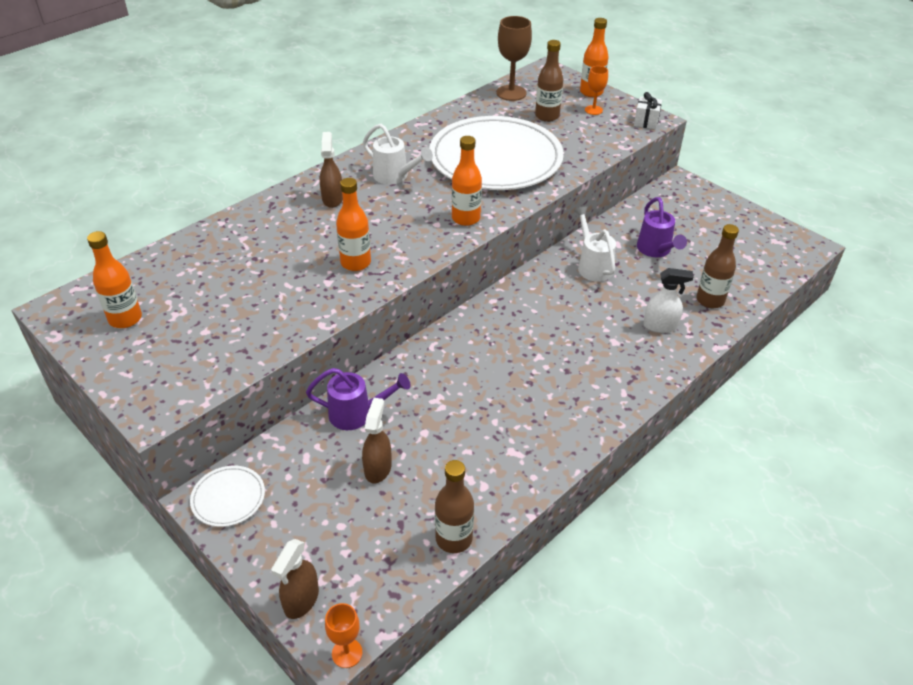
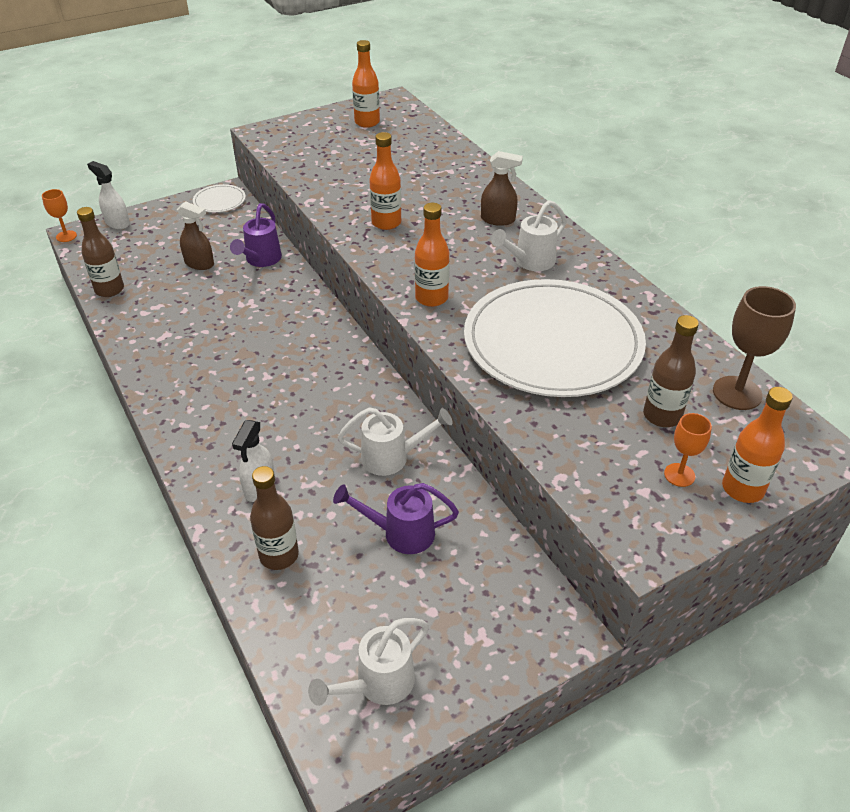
camera: 105 degrees right, 0 degrees up
brown spray bottle [271,539,319,619] -> white spray bottle [87,161,130,229]
white gift [634,92,662,129] -> none
none -> white watering can [308,618,429,706]

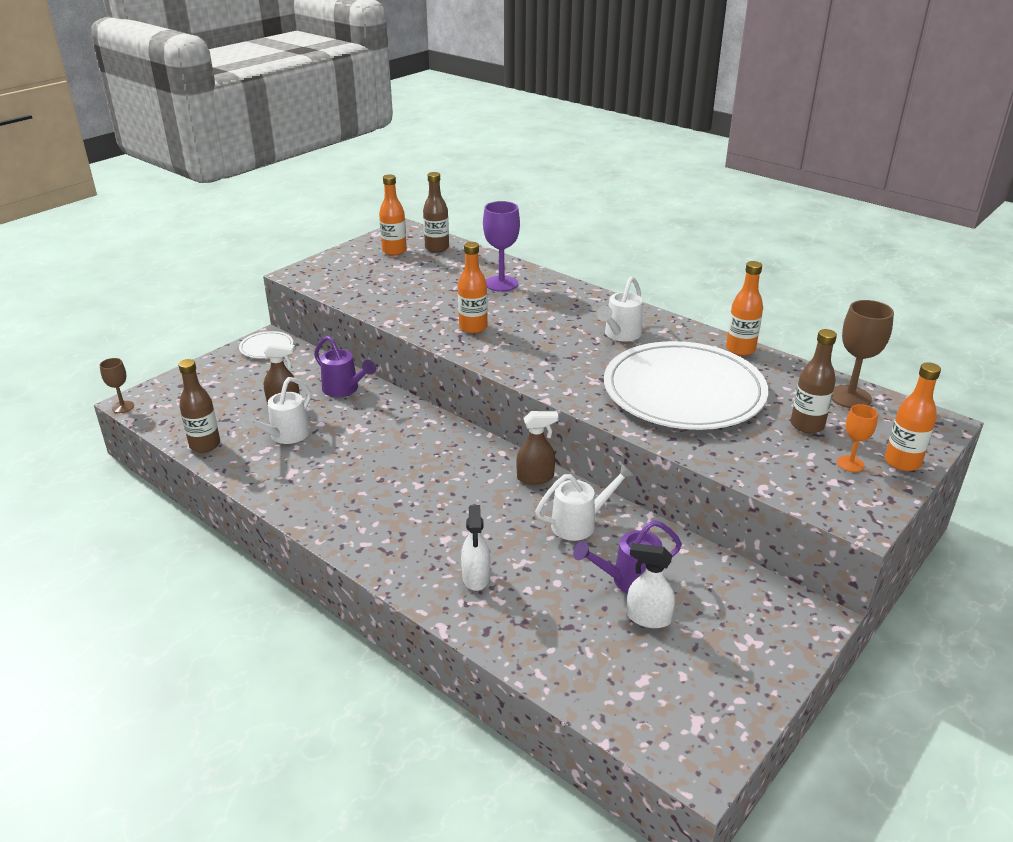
camera: 20 degrees left, 10 degrees down
orange goblet [42,189,77,242] -> brown goblet [100,358,134,413]
white spray bottle [87,161,130,229] -> white spray bottle moved to [627,543,675,628]
purple watering can [230,203,282,267] -> purple watering can turned 45 degrees counterclockwise [314,336,376,397]
brown bottle [250,466,299,570] -> brown bottle moved to [423,172,449,253]
white watering can [308,618,429,706] -> white watering can moved to [240,377,311,444]
orange bottle [415,203,450,307] -> orange bottle moved to [726,261,763,356]
brown spray bottle [481,151,523,226] -> brown spray bottle moved to [516,411,558,485]
none -> purple goblet [483,201,520,292]

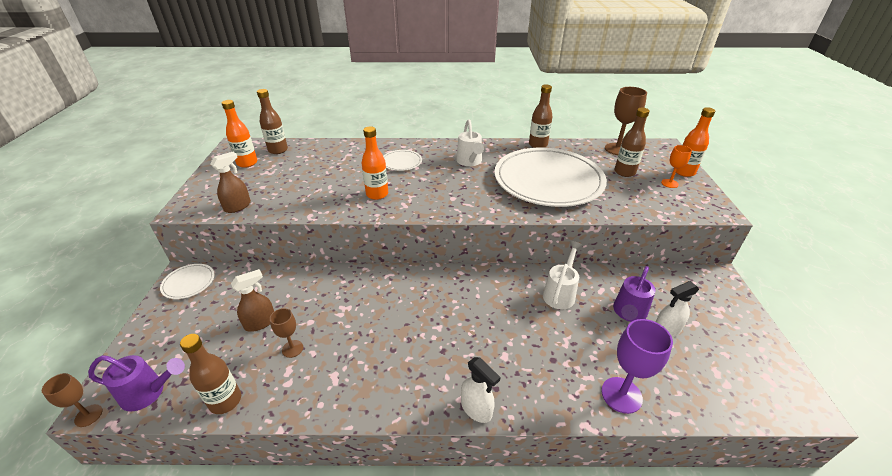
camera: 40 degrees left, 5 degrees up
white watering can [240,377,311,444] -> brown goblet [270,308,303,358]
purple watering can [314,336,376,397] -> purple watering can moved to [88,355,185,412]
white spray bottle [461,505,490,591] -> white spray bottle moved to [461,357,500,423]
purple goblet [483,201,520,292] -> purple goblet moved to [601,319,673,414]
brown spray bottle [516,411,558,485] -> brown spray bottle moved to [210,152,251,213]
orange bottle [726,261,763,356] -> brown bottle [529,84,553,148]
none -> white plate [383,150,422,171]

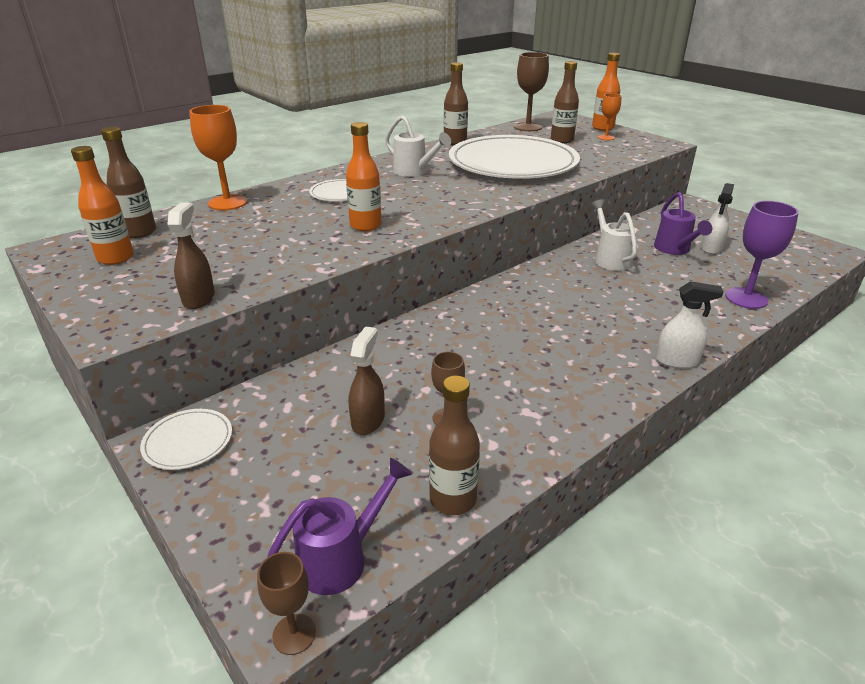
camera: 40 degrees left, 5 degrees down
none -> orange goblet [189,105,247,210]

